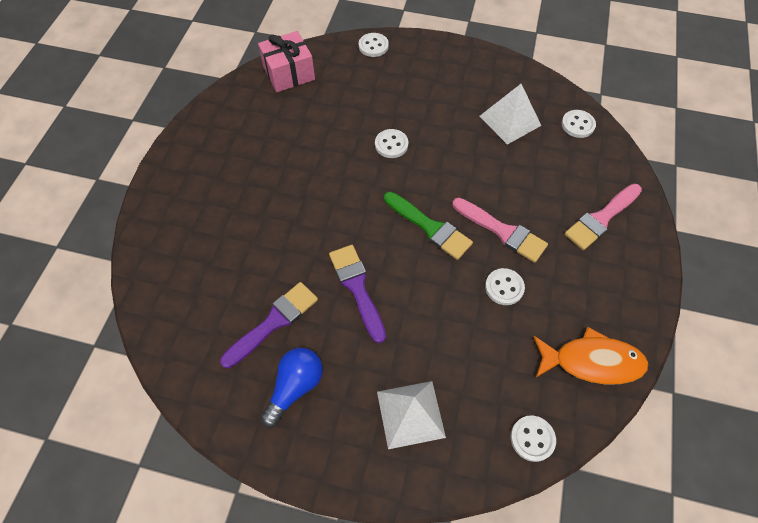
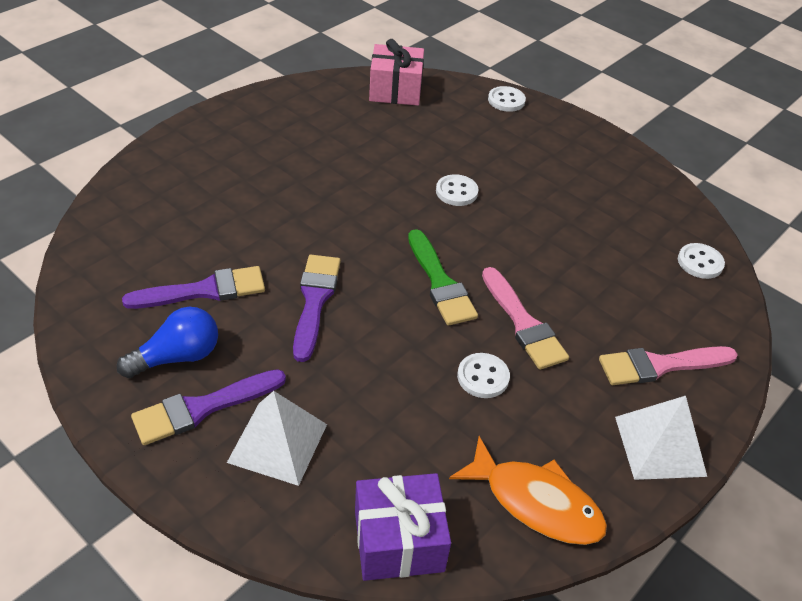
camera: 25 degrees right, 15 degrees down
white pyramid [480,84,541,145] -> white pyramid moved to [615,396,707,480]
white button [511,415,556,462] -> purple gift [355,473,451,581]
none -> purple brush [131,369,286,445]

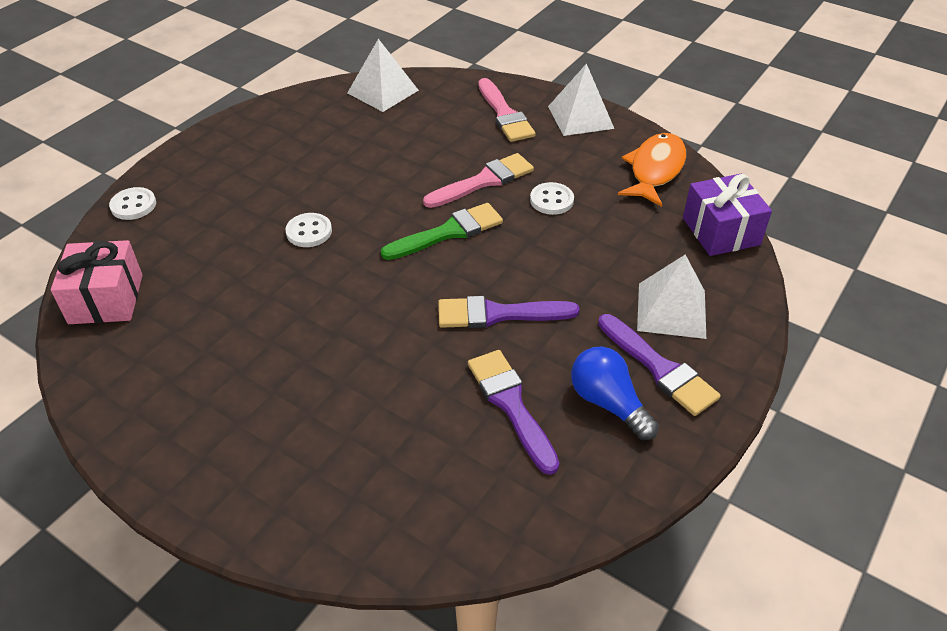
camera: 95 degrees left, 0 degrees up
white button [678,243,725,279] -> white pyramid [347,39,419,112]

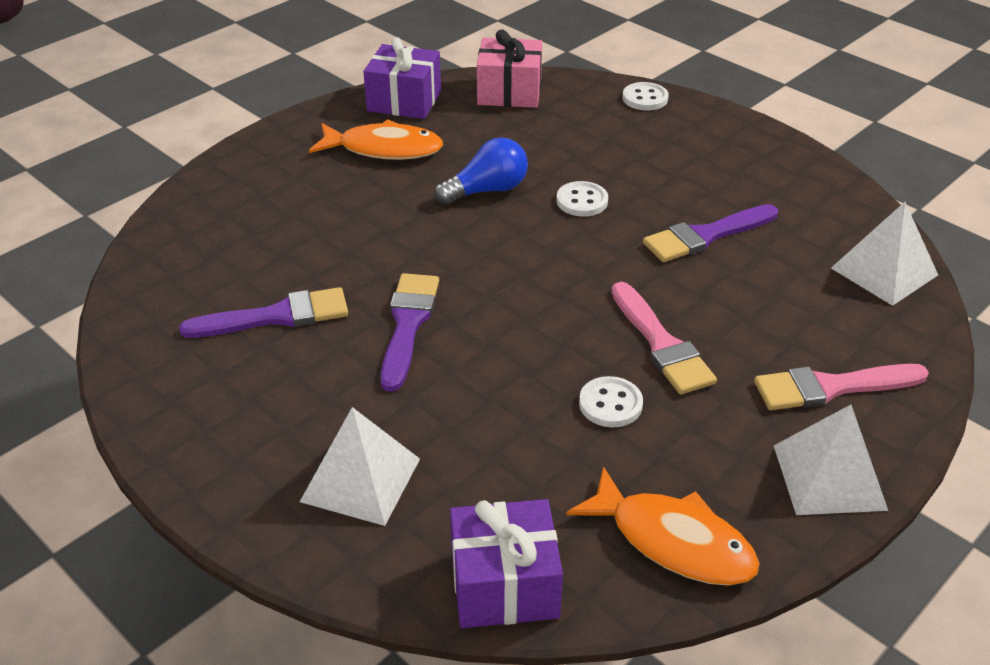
camera: 100 degrees right, 5 degrees down
green brush [380,203,503,260] -> none
blue light bulb [571,347,659,440] -> blue light bulb moved to [434,138,528,205]
purple brush [598,314,721,416] -> purple brush moved to [643,204,778,262]
none -> orange fish [309,119,443,160]
none -> purple gift [363,37,441,119]

